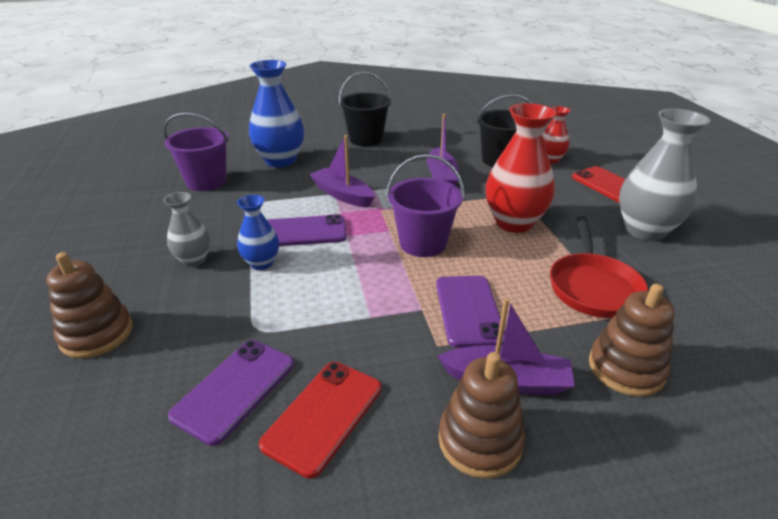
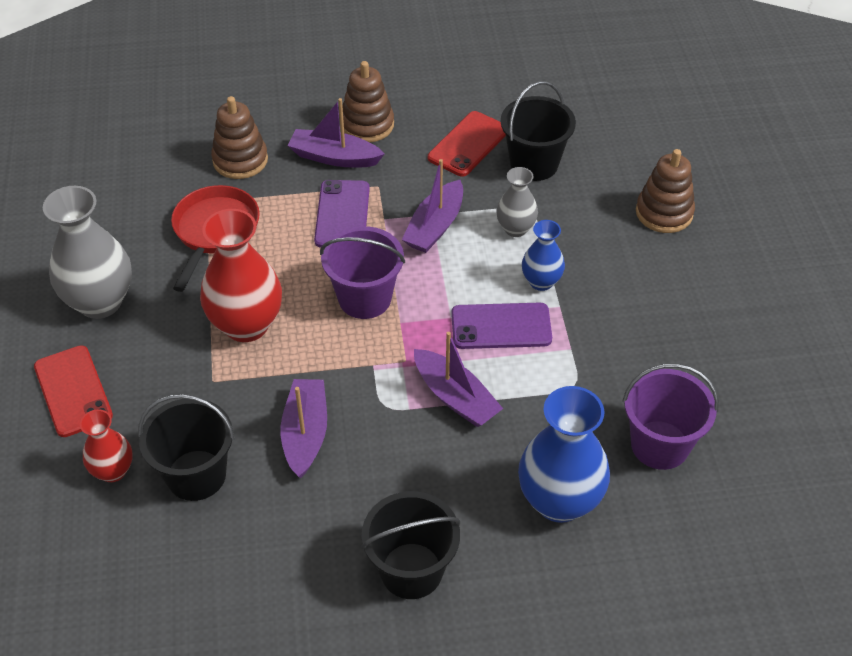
camera: 175 degrees left, 15 degrees up
grey vase [163,192,210,267] -> grey vase moved to [496,167,538,237]
purple phone [168,340,294,446] -> black bucket [501,81,576,181]
none -> purple boat [402,159,463,253]

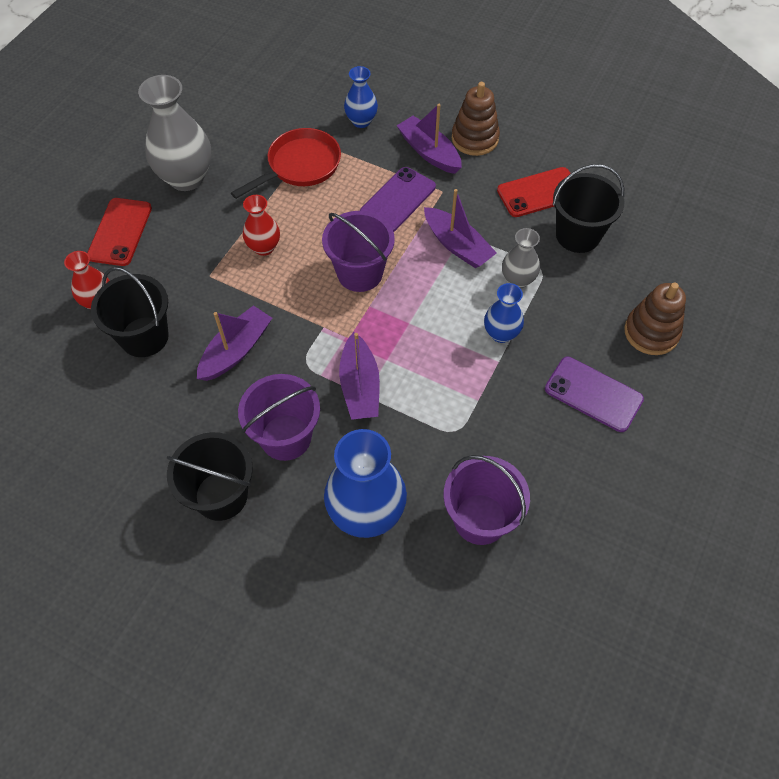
camera: 35 degrees right, 10 degrees up
red vase [200,209,282,342] -> red vase [243,195,280,256], size x0.55
brown stacking toy [211,96,268,179] -> blue vase [344,66,378,128]
purple boat [402,159,463,253] -> purple boat turned 105 degrees counterclockwise [424,189,497,268]
purple phone [451,303,552,349] -> purple phone moved to [545,357,644,432]
none -> purple bucket [238,374,320,461]

